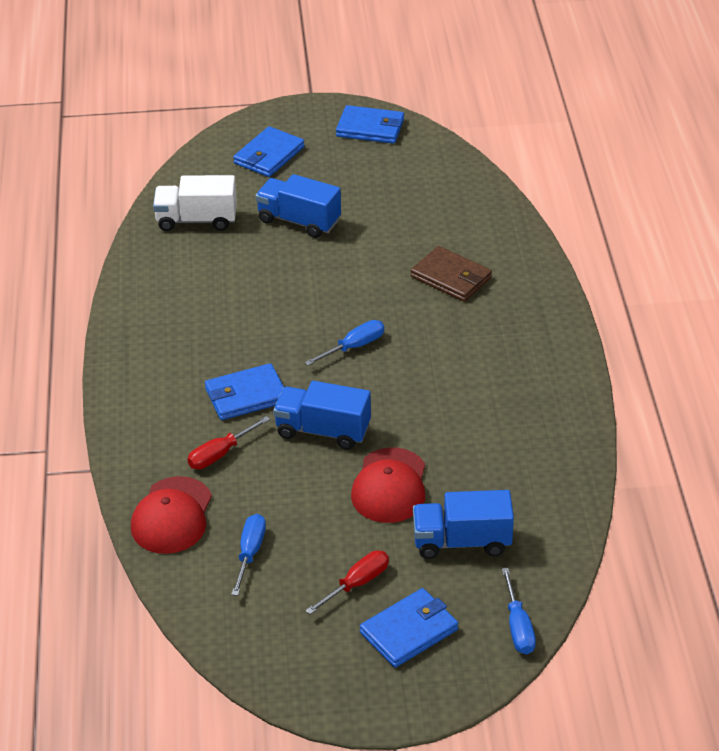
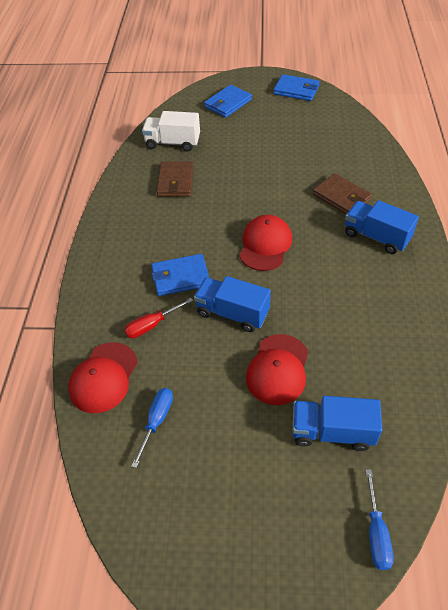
camera: 10 degrees right, 10 degrees up
blue truck [255,174,341,238] -> blue truck moved to [345,200,419,254]
blue screwdriver [305,320,384,366] -> red cap [240,215,292,271]
red screwdriver [305,551,389,614] -> none
blue wallet [360,588,458,668] -> none
none -> brown wallet [156,161,194,197]

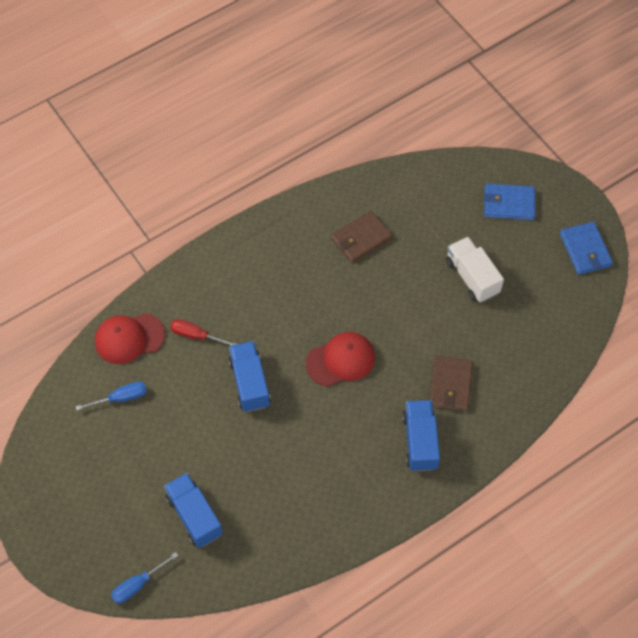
camera: 50 degrees right, 10 degrees up
white truck [142,111,200,151] -> white truck moved to [446,237,504,303]
blue wallet [151,254,209,296] -> none
red cap [246,334,308,405] -> none

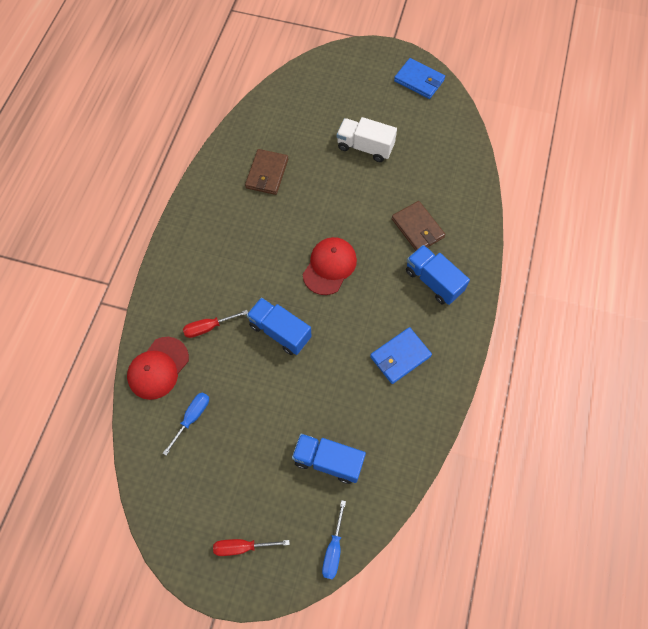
camera: 40 degrees left, 5 degrees up
blue wallet [484,184,535,220] -> blue wallet moved to [370,327,432,384]
none -> red screwdriver [213,539,290,556]

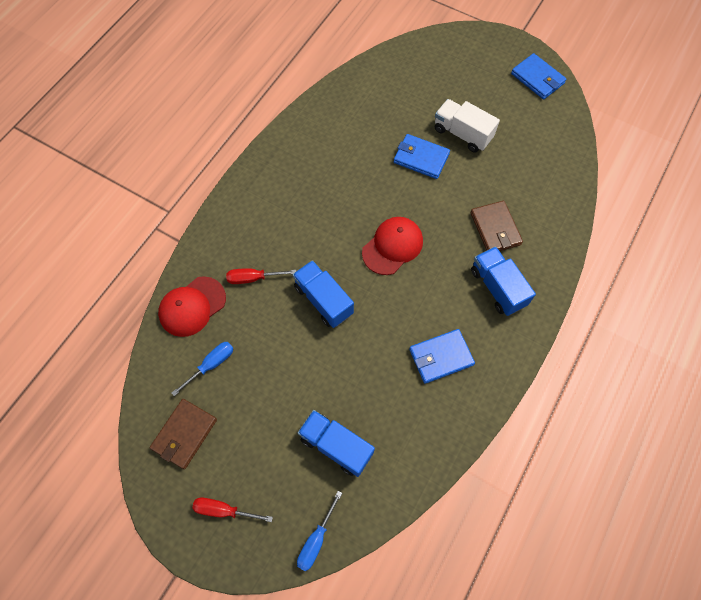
camera: 15 degrees right, 0 degrees up
brown wallet [245,149,288,195] -> brown wallet moved to [150,399,217,469]
none -> blue wallet [394,134,450,179]

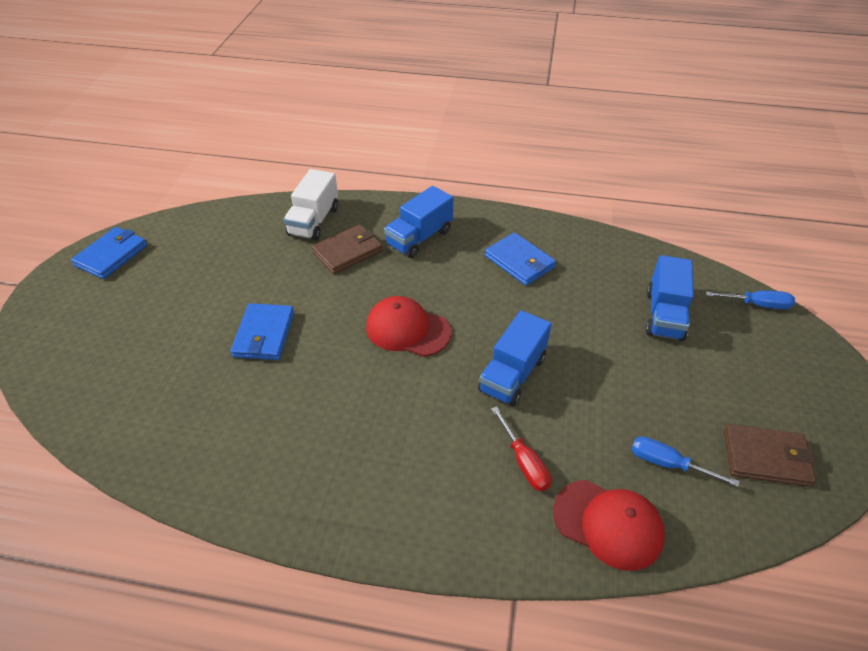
camera: 110 degrees left, 20 degrees down
red screwdriver [192,498,273,522] -> none
white truck [435,99,500,153] -> white truck moved to [283,169,338,241]

